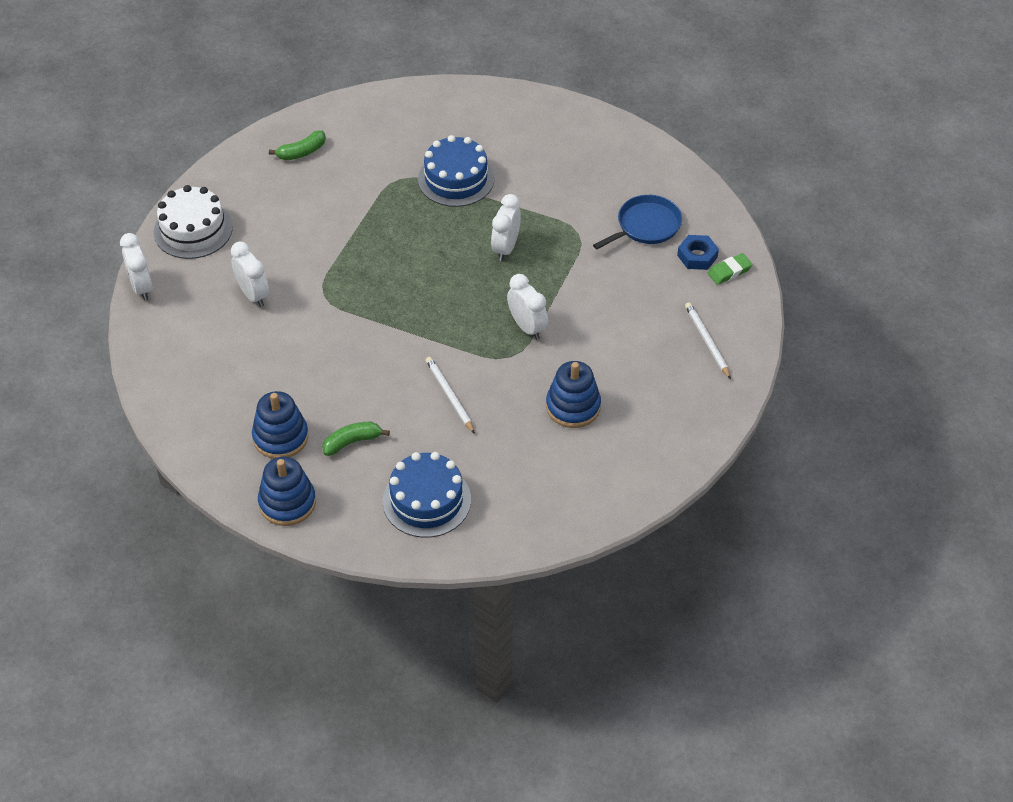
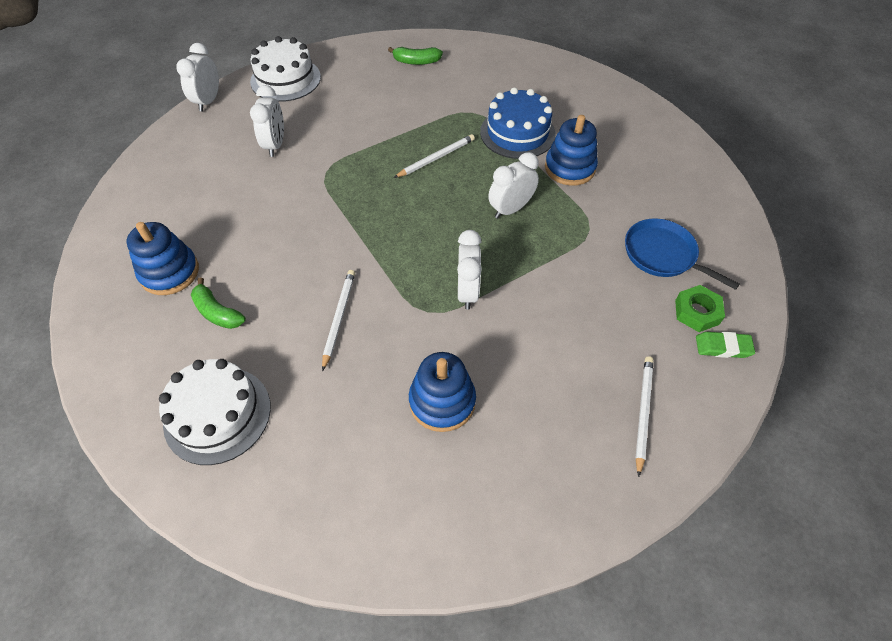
camera: 35 degrees right, 5 degrees up
blue stacking toy [258,457,316,526] -> blue stacking toy moved to [545,115,598,186]
green banana [322,422,390,456] -> green banana turned 150 degrees counterclockwise [191,277,246,329]
blue cake [383,452,471,538] -> white cake [159,359,271,465]
blue pan [593,195,682,249] -> blue pan turned 135 degrees counterclockwise [625,218,740,290]
blue nut [677,235,719,270] -> green nut [675,285,725,332]
none -> white pencil [394,134,475,178]

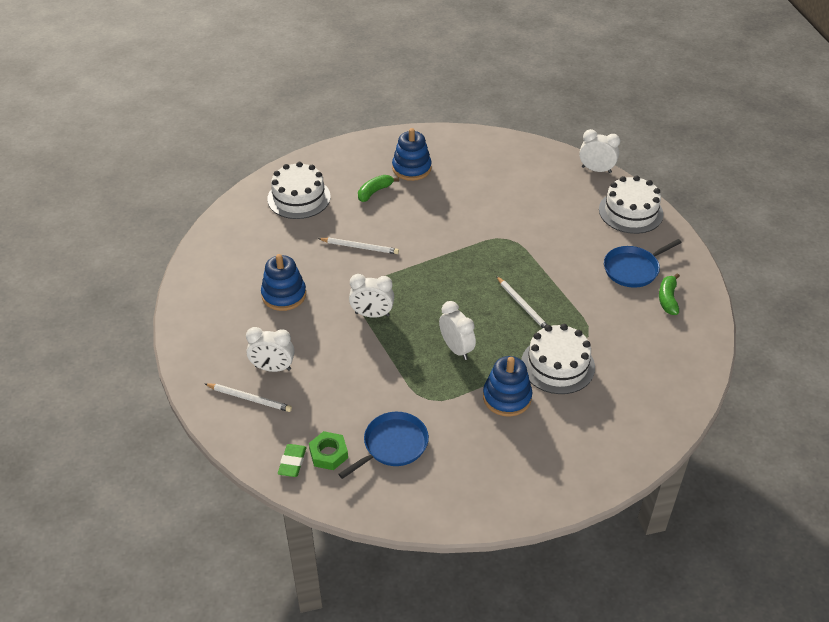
camera: 95 degrees right, 10 degrees down
white clock [250,85,284,157] -> white clock moved to [246,327,295,372]
blue cake [480,87,556,159] -> white cake [521,324,595,394]
none -> blue pan [604,239,682,288]

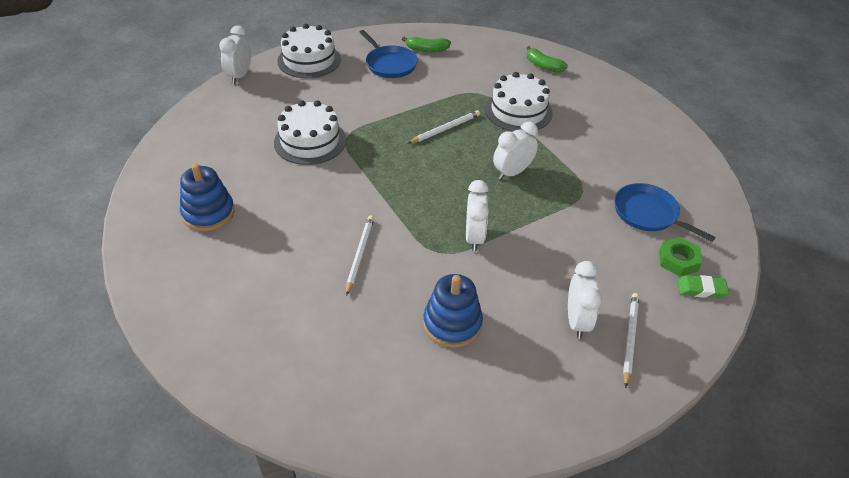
camera: 95 degrees left, 0 degrees up
white cake [267,162,331,219] -> white cake moved to [274,100,346,165]
green banana [358,175,399,202] -> green banana moved to [527,46,568,73]
blue stacking toy [483,356,532,417] -> none

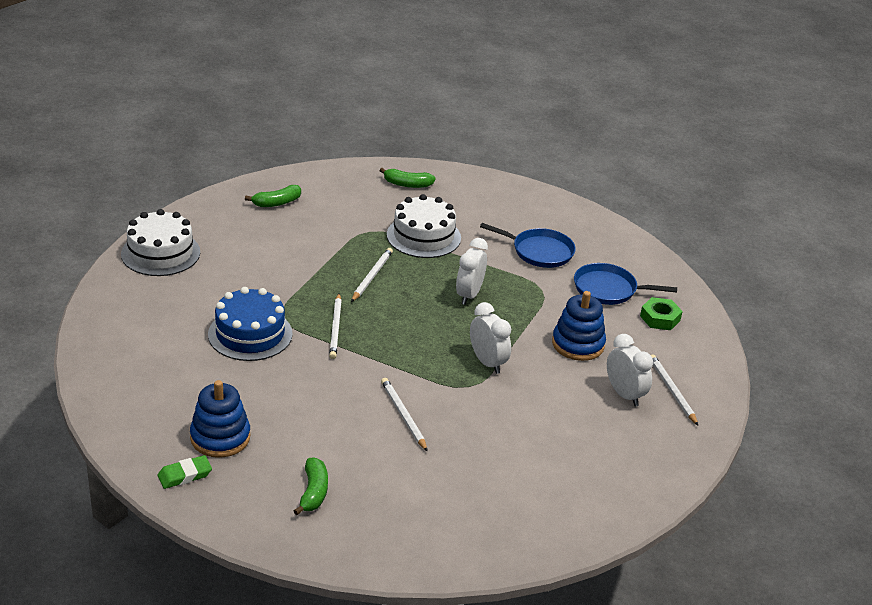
camera: 35 degrees left, 10 degrees down
white clock [219,26,251,84] -> none
white cake [274,100,346,165] -> blue cake [208,287,293,361]
blue pan [360,30,418,78] -> blue pan moved to [480,223,576,268]
blue stacking toy [423,274,483,348] -> blue stacking toy moved to [552,291,606,361]
green eraser [677,275,729,298] -> green eraser moved to [158,455,212,489]
none -> green banana [294,457,328,515]
none -> white pencil [329,293,342,359]

